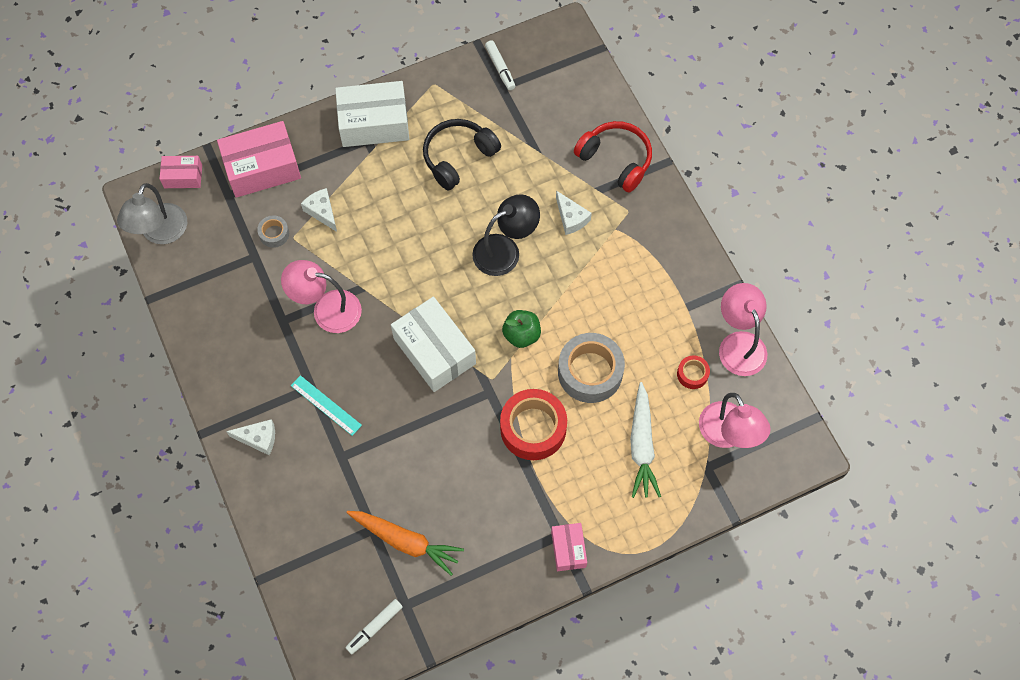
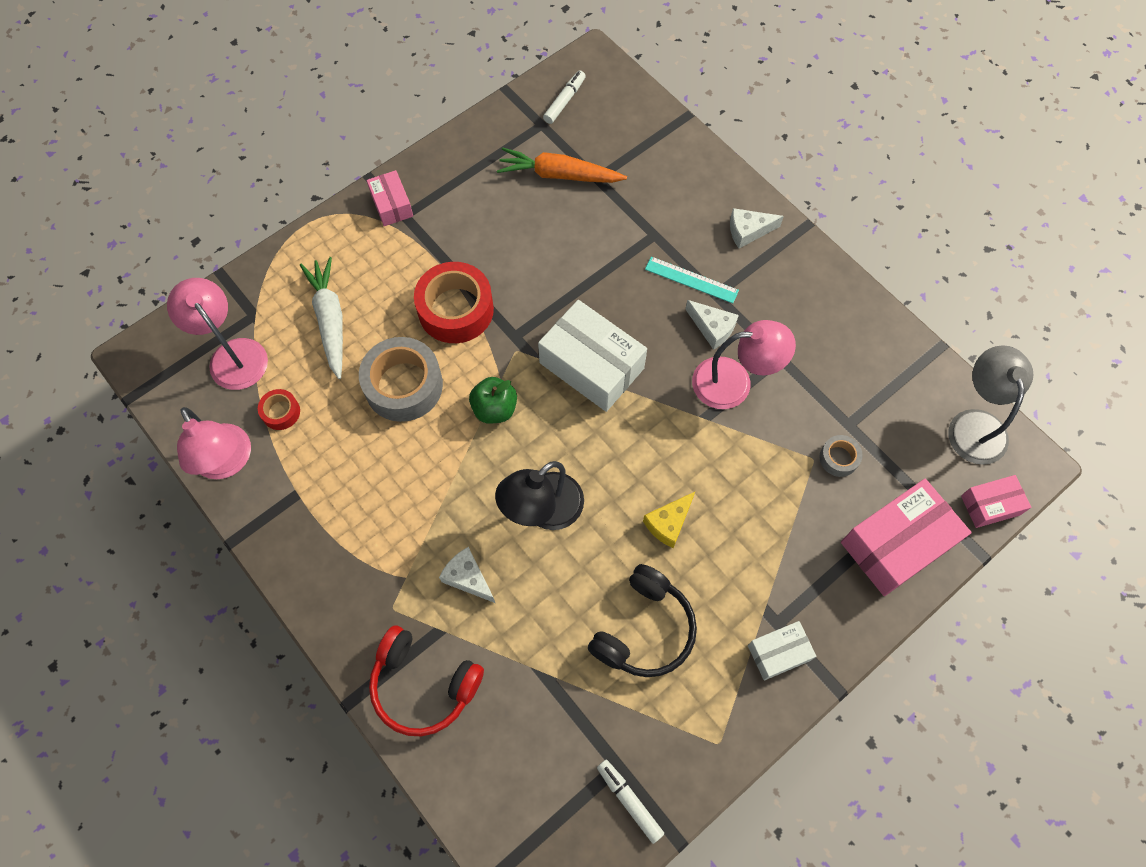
camera: 165 degrees right, 0 degrees up
white cheese [301,188,337,232] -> white cheese moved to [685,300,739,350]
white box [335,81,409,147] -> white box [748,621,817,681], size x0.54
none -> yellow cheese [643,492,695,548]

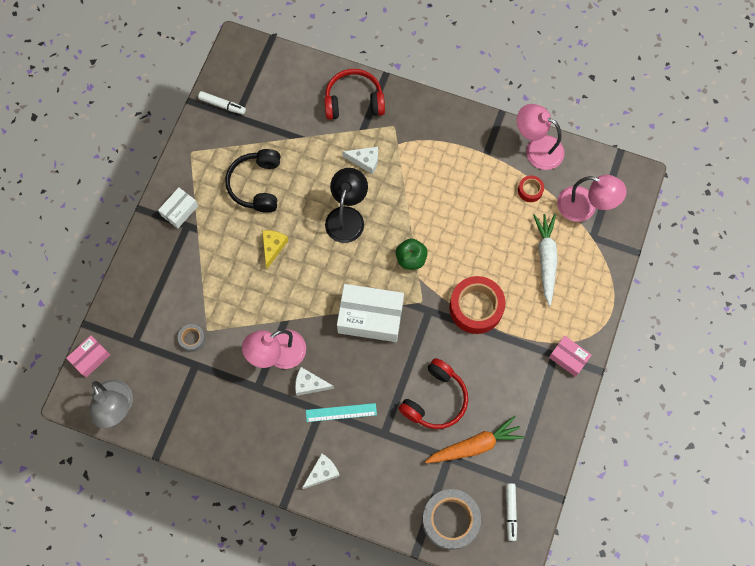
camera: 150 degrees right, 5 degrees up
white carrot [300,257,343,379] -> white carrot turned 135 degrees counterclockwise [533,214,558,306]
grey tape [359,337,443,422] -> grey tape moved to [422,489,481,550]
pink box [841,479,972,596] -> none
none -> red headphones [399,358,468,429]

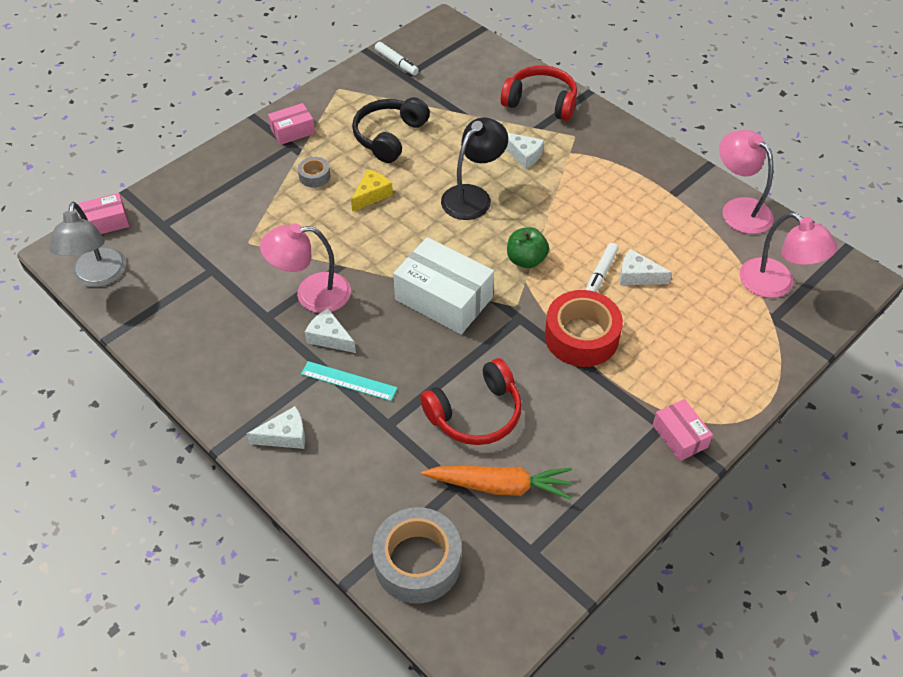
camera: 25 degrees right, 20 degrees down
white box [158,187,198,229] -> pink box [268,103,315,145]
grey tape [178,324,206,352] -> grey tape moved to [298,157,330,188]
white marker [506,483,517,541] -> white marker moved to [586,243,619,292]
red tape [518,175,544,202] -> none
white carrot [533,214,558,306] -> none
none -> white cheese [620,249,672,285]

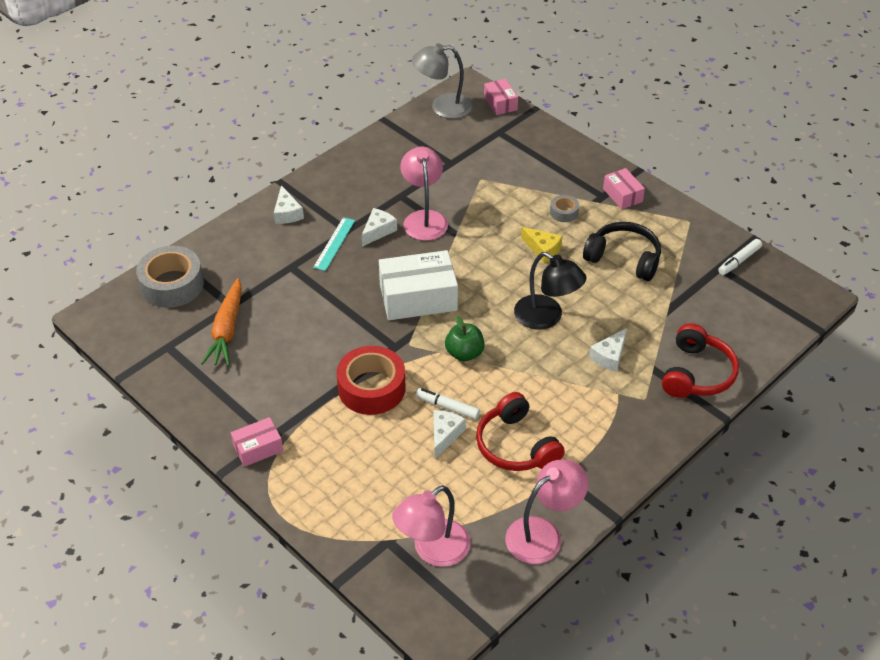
camera: 90 degrees right, 5 degrees down
white box [393,237,494,334] -> white box turned 45 degrees clockwise [379,250,458,320]
red headphones [420,358,522,445] -> red headphones moved to [476,392,565,471]

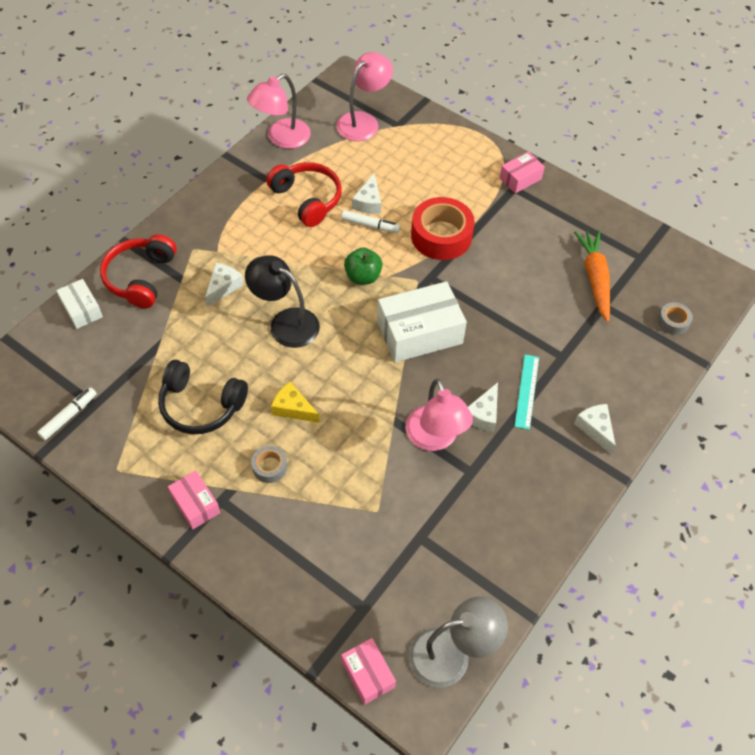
camera: 170 degrees right, 10 degrees up
grey tape [136,246,204,308] -> grey tape [658,302,693,335], size x0.48
none -> white box [56,279,103,329]

